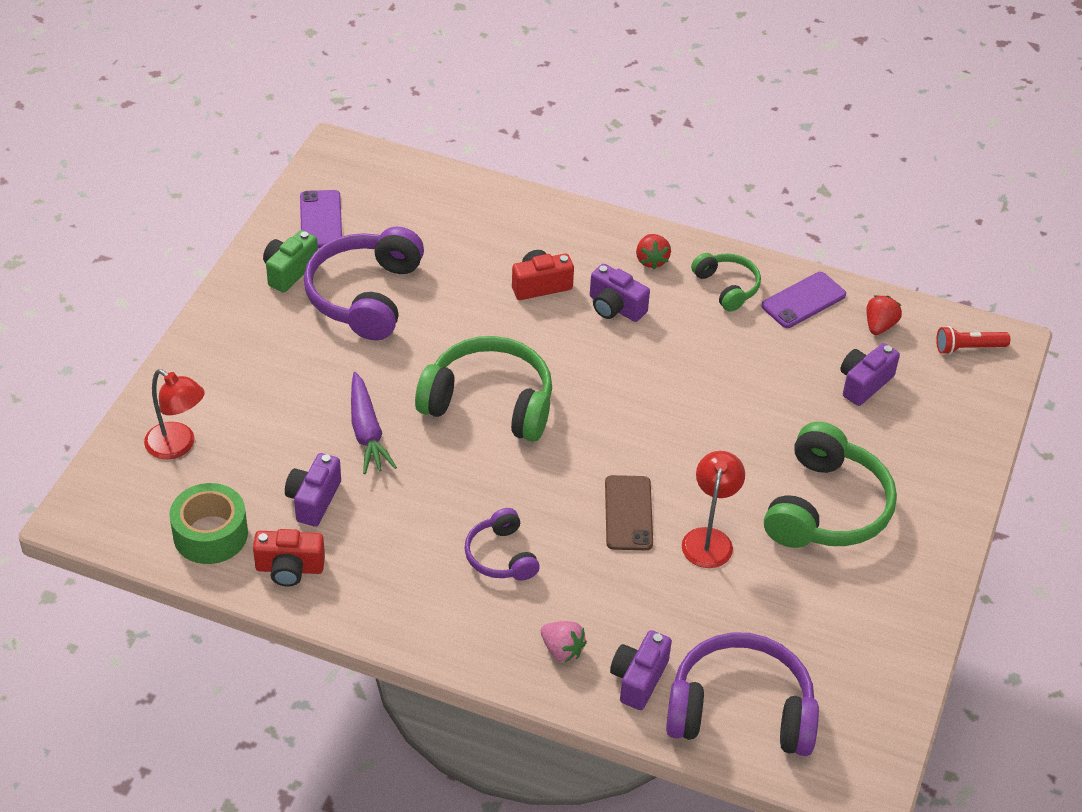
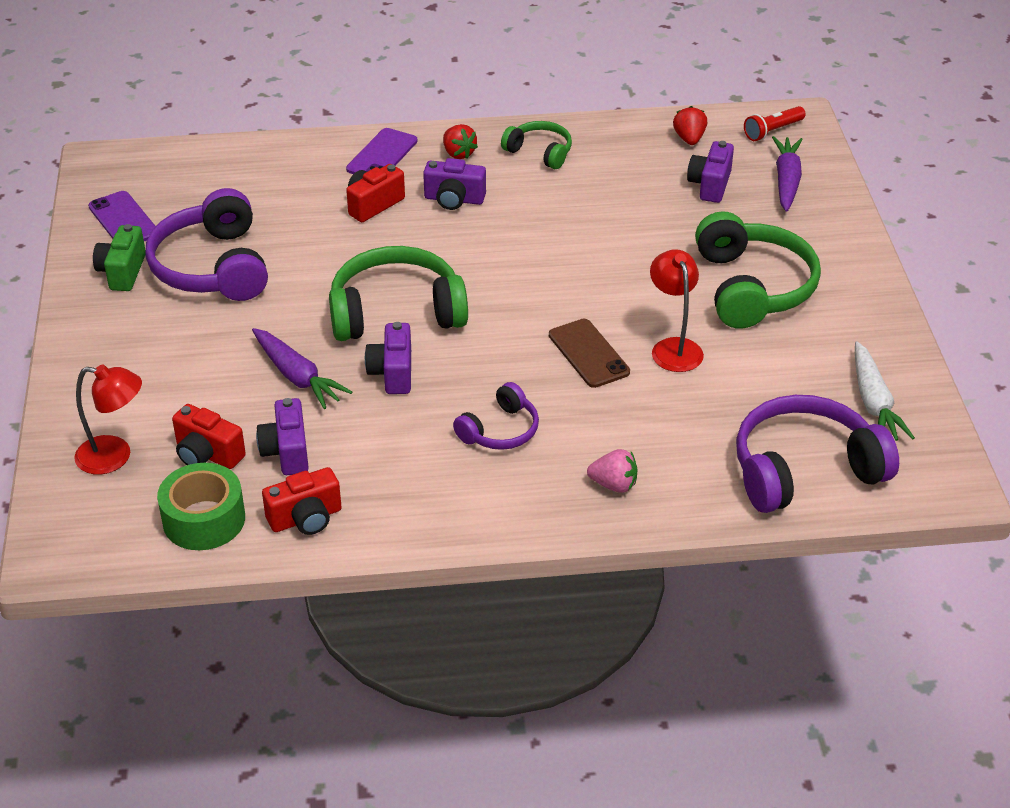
camera: 25 degrees left, 5 degrees down
purple headphones [464,508,540,581] -> purple headphones turned 90 degrees counterclockwise [453,382,539,450]
purple camera [610,630,672,710] -> purple camera moved to [365,322,411,394]
purple phone [761,272,846,328] -> purple phone moved to [346,128,417,174]
none -> red camera [172,404,246,469]
none -> purple carrot [772,136,803,212]
none -> white carrot [855,341,915,441]

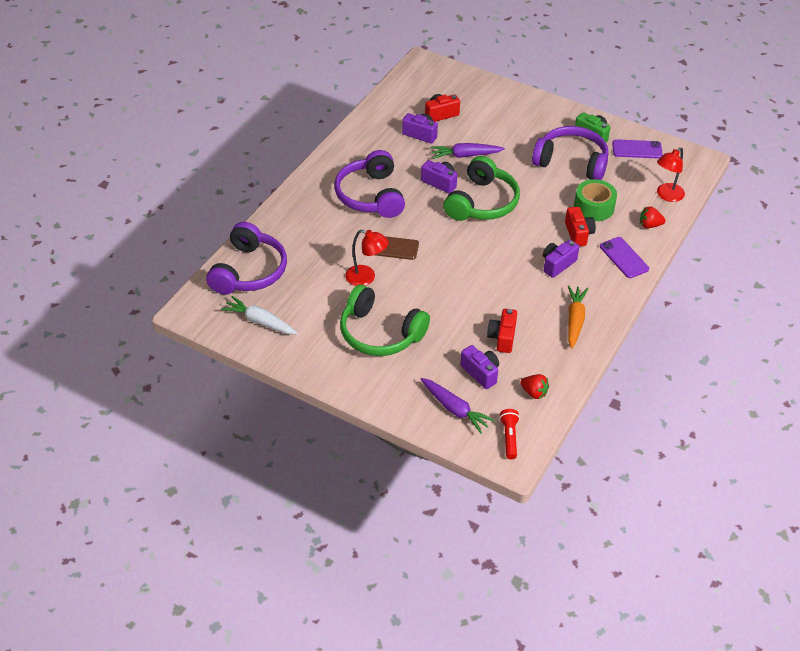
camera: 125 degrees right, 5 degrees up
red lamp [74,365,142,474] -> red lamp moved to [657,147,685,202]
green tape [157,463,245,550] -> green tape moved to [574,179,617,221]
red camera [262,467,342,535] -> red camera moved to [487,309,517,353]
red strawberry [443,124,478,159] -> red strawberry moved to [640,207,665,228]
purple headphones [453,382,539,450] -> purple headphones [335,150,405,218], size x1.83
green headphones [501,121,572,169] -> orange carrot [568,286,588,349]
pink strawberry [587,449,637,493] -> none

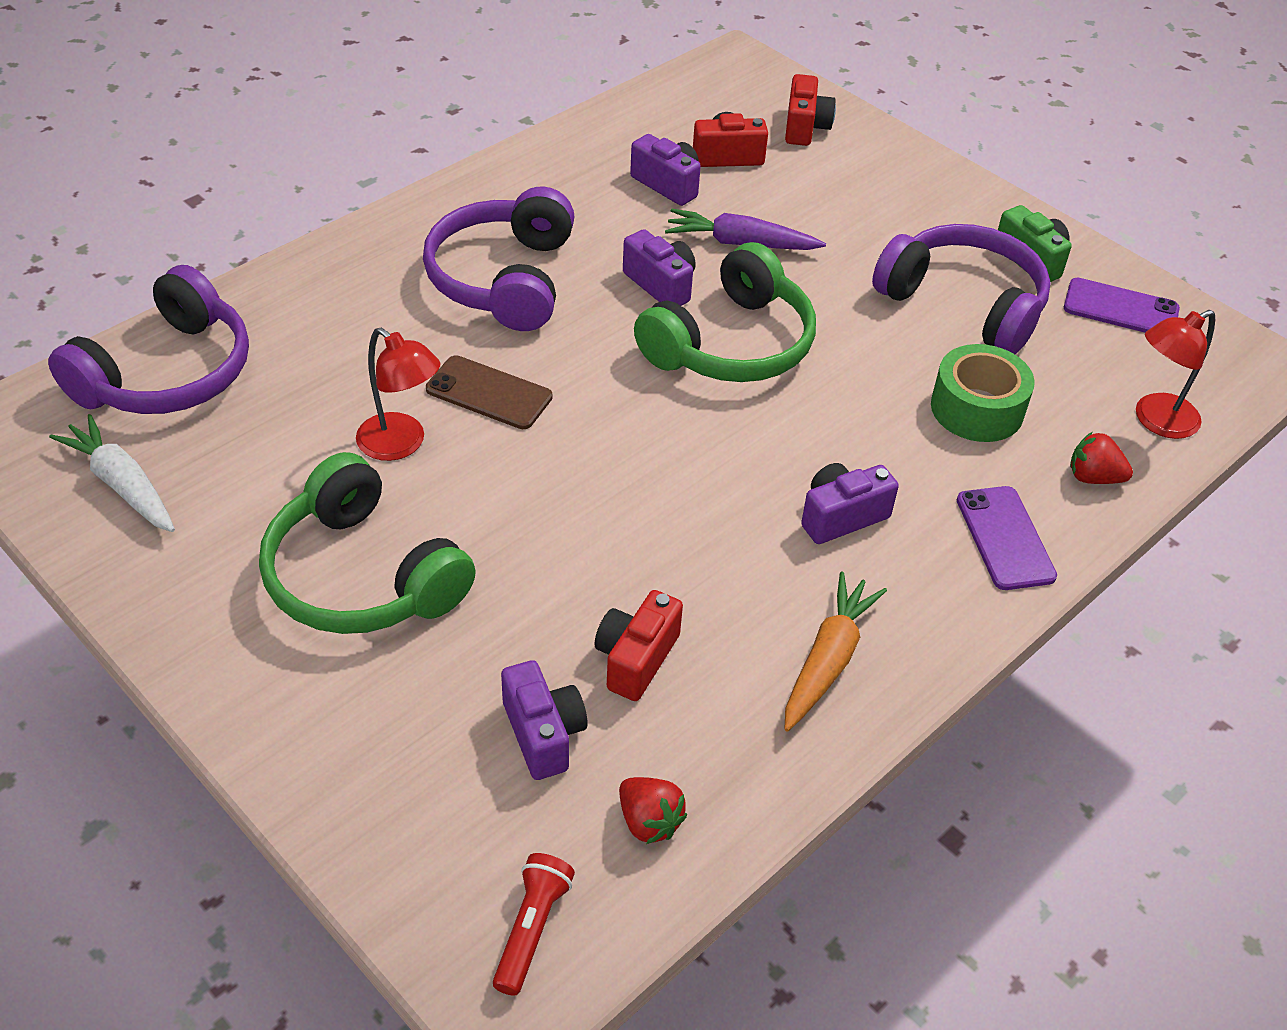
camera: 15 degrees right, 0 degrees up
purple carrot [421,378,495,434] -> none
red camera [565,207,596,247] -> red camera moved to [785,74,836,146]

